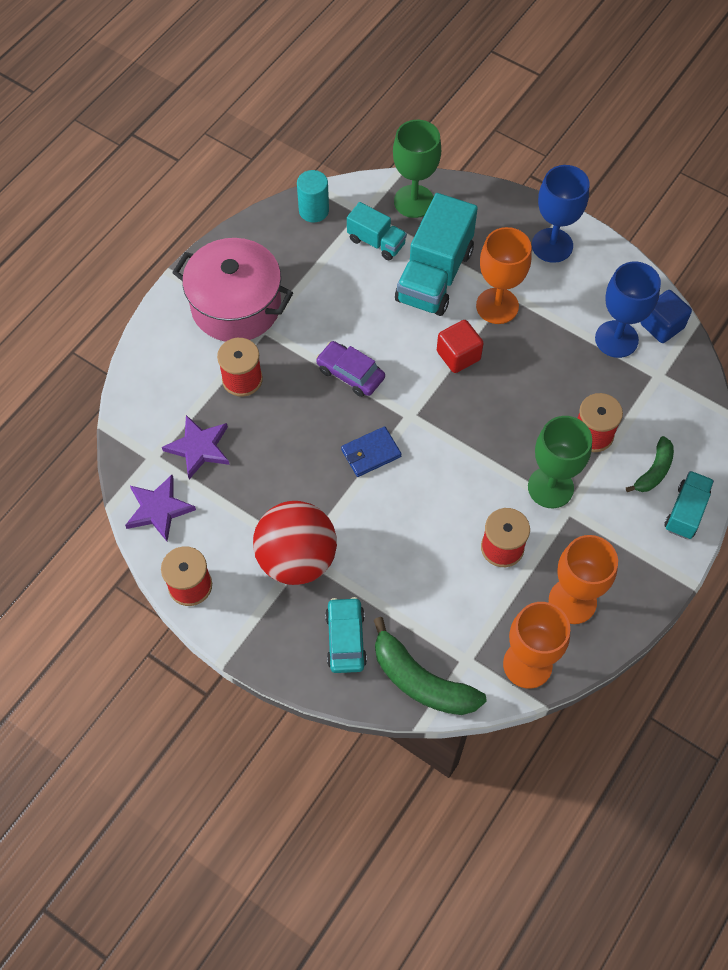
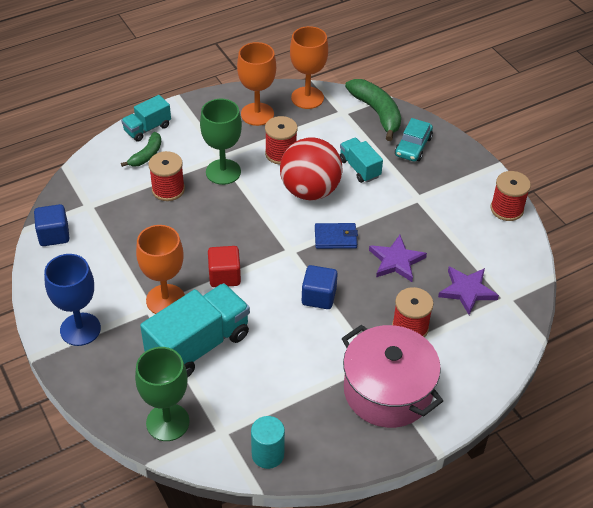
camera: 155 degrees left, 15 degrees down
purple star [125,475,196,541] -> purple star moved to [369,235,427,282]
red ball [253,501,337,585] -> red ball moved to [280,137,343,200]
purple car [316,341,385,397] -> blue cube [302,265,338,309]
turquoise truck [347,202,407,260] -> turquoise truck moved to [340,138,383,183]
blue goblet [595,262,661,358] -> none
green banana [626,436,674,492] -> green banana turned 150 degrees clockwise [121,132,161,167]

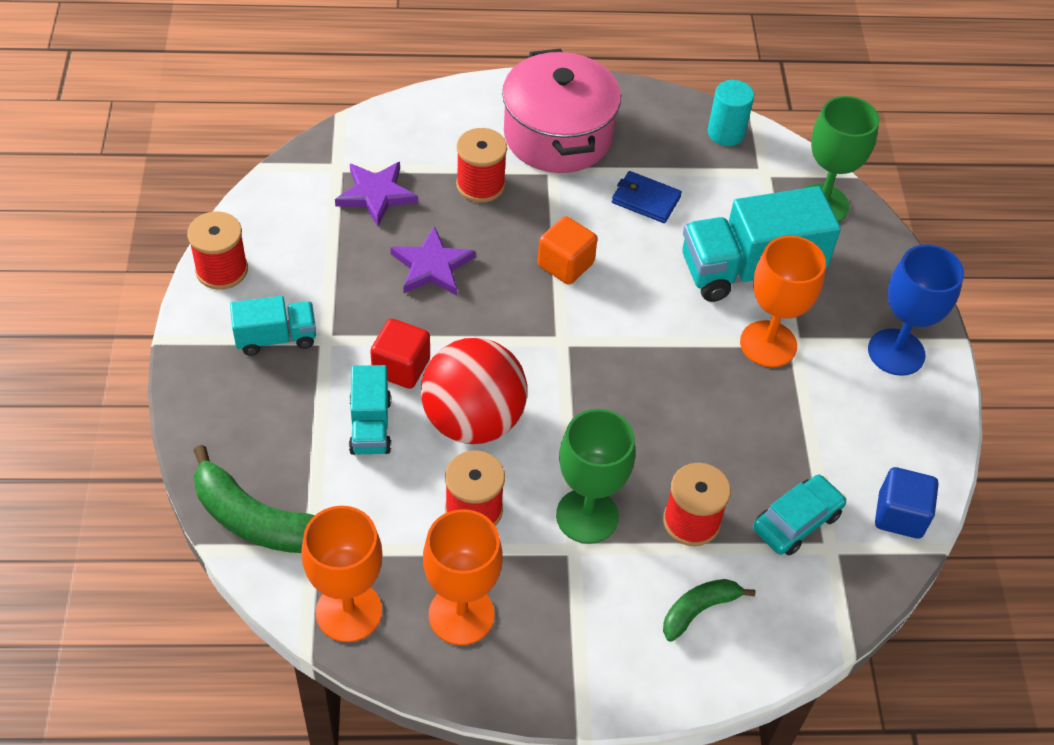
camera: 155 degrees left, 5 degrees up
turquoise truck [121,95,171,142] -> turquoise truck moved to [230,296,316,356]
red cube [208,246,241,287] -> red cube moved to [370,319,430,389]
blue cube [302,265,338,309] -> orange cube [537,216,597,285]
blue wallet [315,223,358,249] -> blue wallet moved to [612,171,682,223]
green banana [345,79,401,141] -> green banana turned 60 degrees counterclockwise [194,445,315,553]
turquoise car [395,118,433,162] -> turquoise car moved to [753,474,846,555]

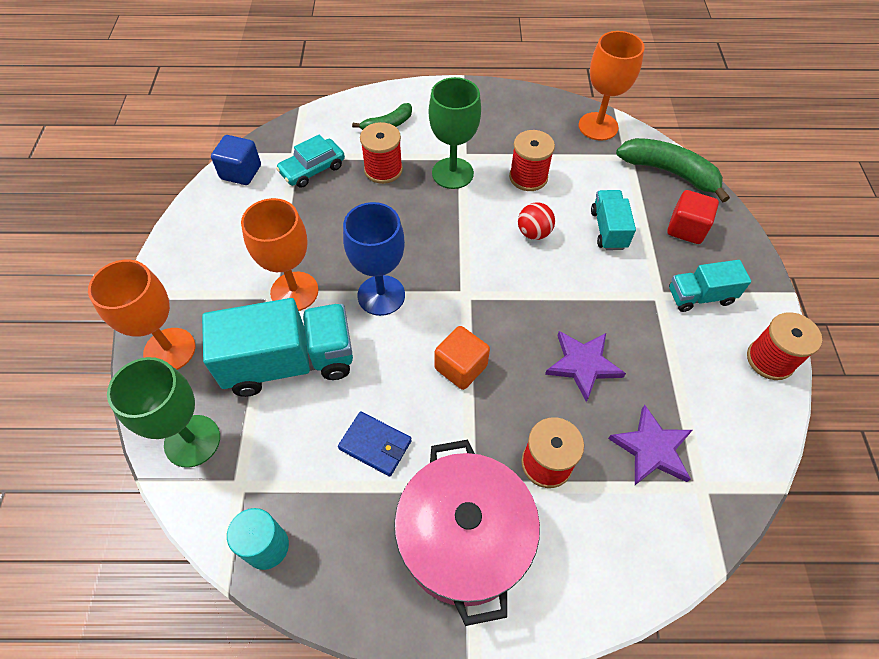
camera: 175 degrees left, 5 degrees up
red cube [370,319,430,389] -> red cube moved to [667,190,719,244]
red ball [421,338,527,444] -> red ball [518,202,555,240], size x0.47
orange goblet [423,509,503,645] -> orange goblet moved to [88,260,196,370]
blue goblet [868,244,964,376] -> blue goblet moved to [343,202,405,316]

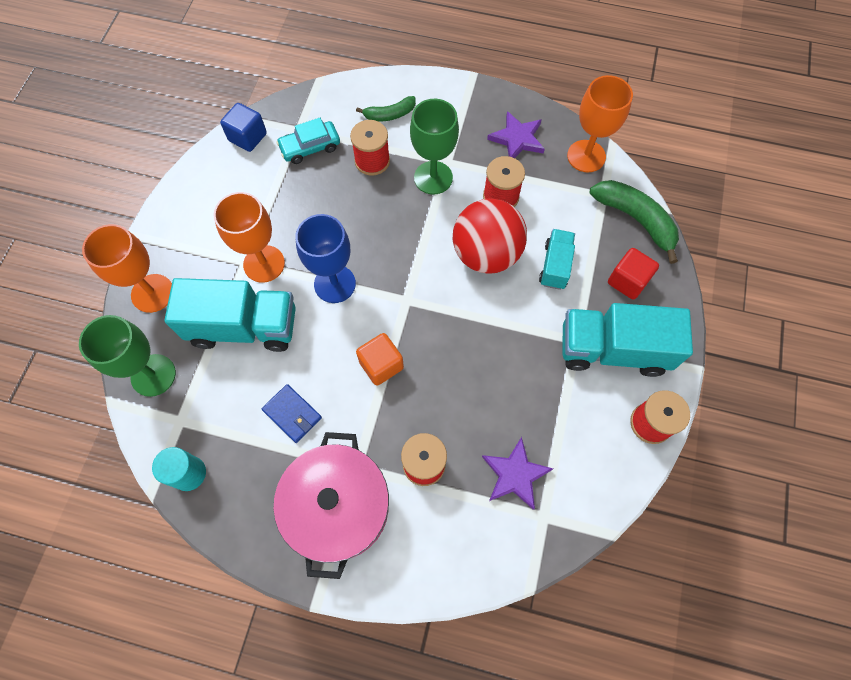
camera: 15 degrees right, 10 degrees up
red ball [518,202,555,240] -> red ball [453,198,527,274], size x2.13
purple star [545,331,626,402] -> purple star moved to [487,111,545,158]
turquoise truck [669,260,751,312] -> turquoise truck [562,303,693,377], size x1.84

